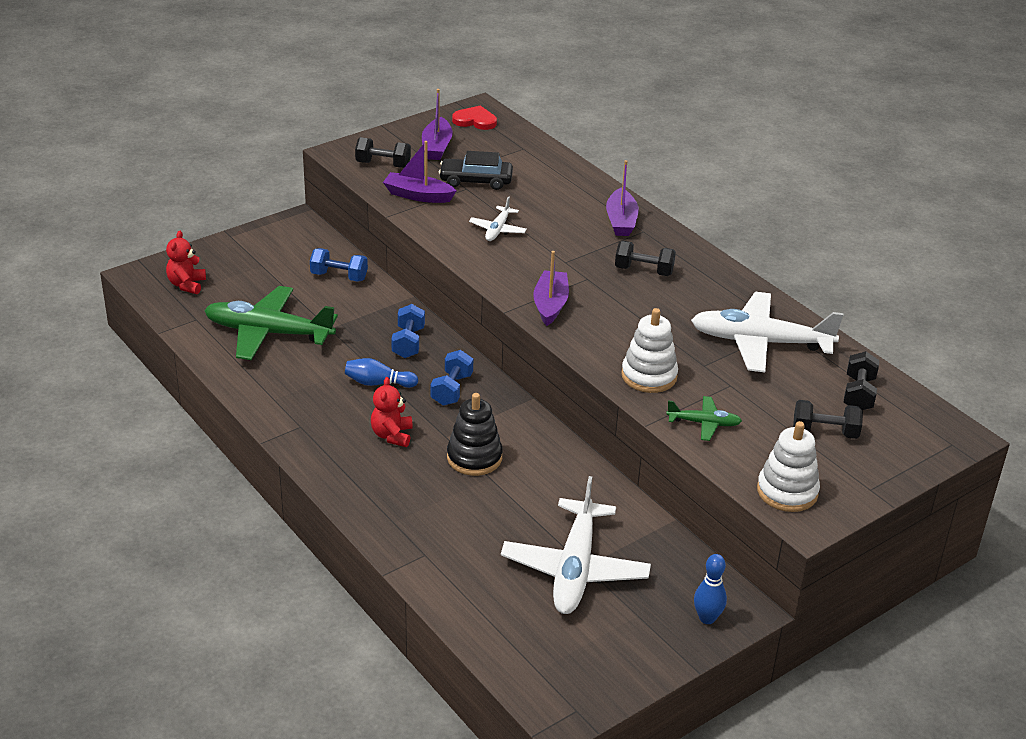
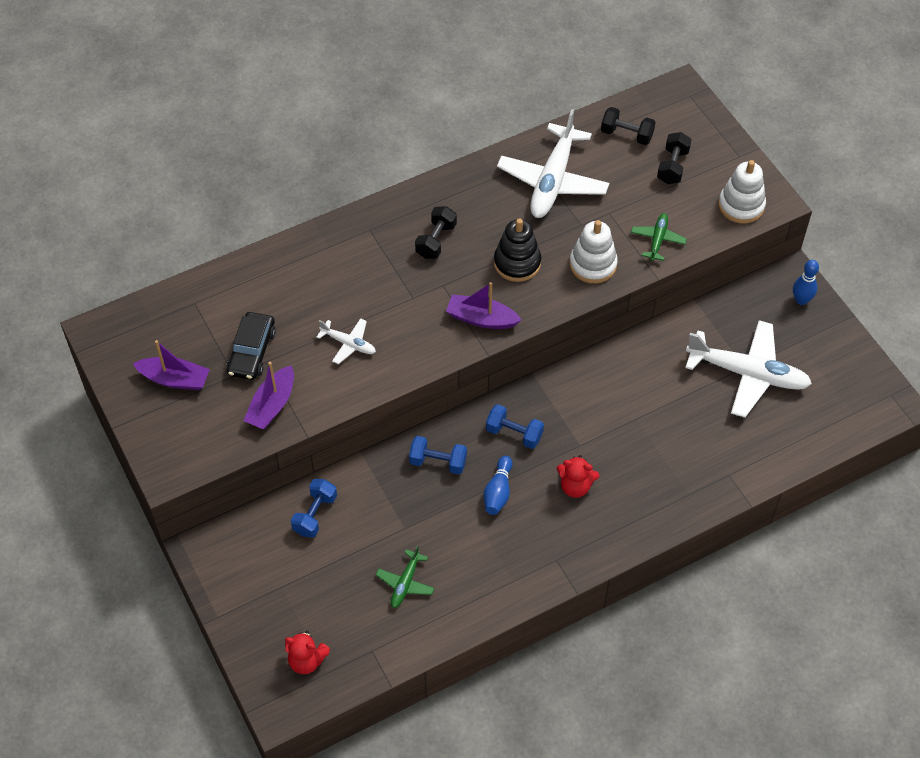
camera: 80 degrees left, 20 degrees up
green plane [204,286,338,360] -> green plane [376,545,435,608], size x0.48
black dumbbell [355,137,411,168] -> none
black stacking toy [447,393,503,476] -> black stacking toy moved to [494,218,541,282]
red heart [452,105,497,130] -> none
purple boat [606,160,639,236] -> none

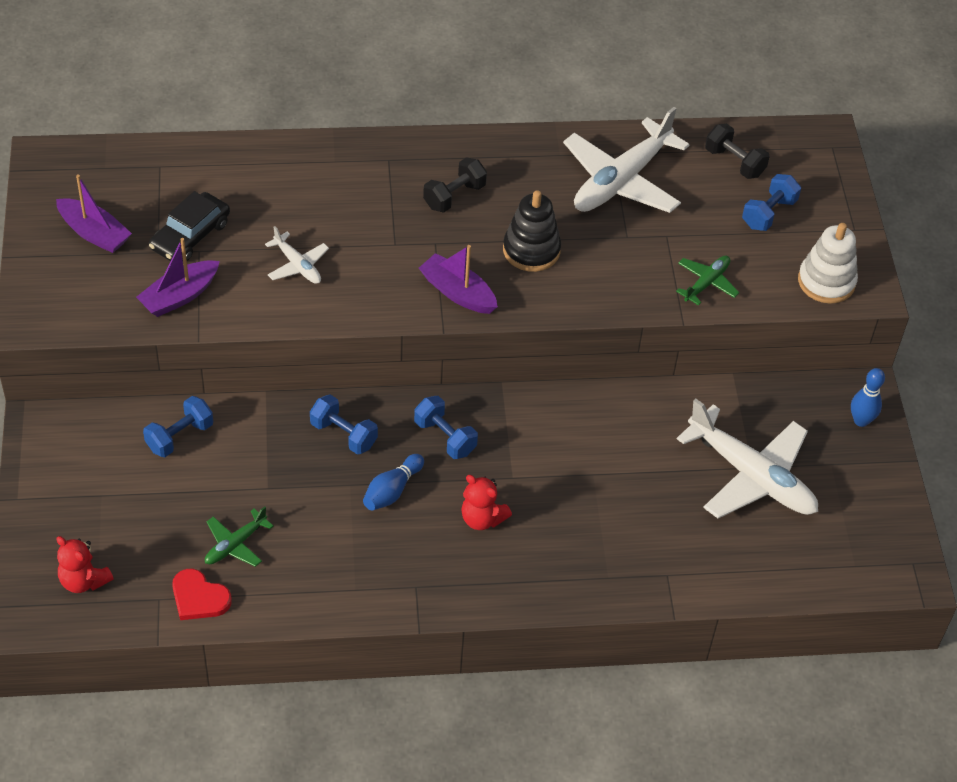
camera: 20 degrees right, 5 degrees down
white stacking toy [570,220,618,284] -> none
black dumbbell [657,132,692,184] -> blue dumbbell [742,174,801,231]
none -> red heart [172,569,232,620]

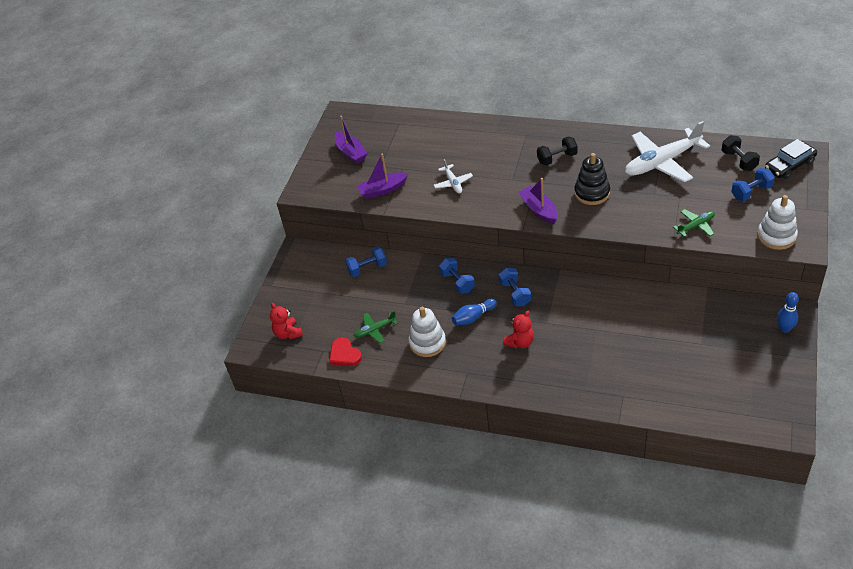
camera: 30 degrees right, 5 degrees down
black car [149,191,230,261] -> black car moved to [765,139,817,179]
red teddy bear [461,475,512,530] -> red teddy bear turned 105 degrees counterclockwise [503,311,534,348]
white plane [677,398,818,518] -> none
none -> white stacking toy [409,307,446,357]

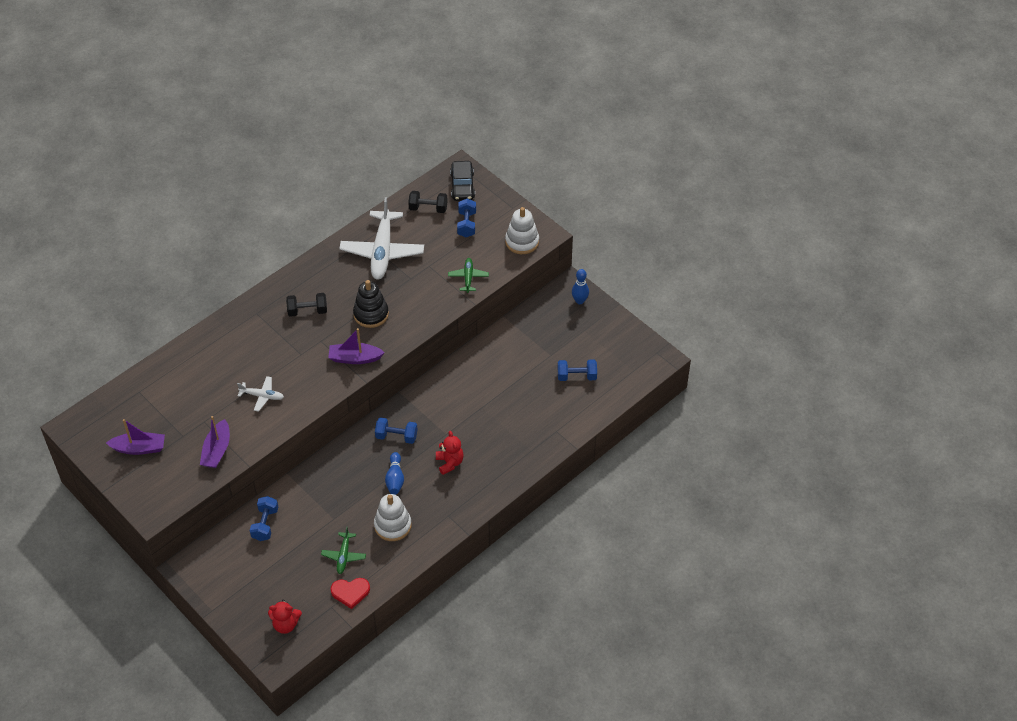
camera: 65 degrees left, 5 degrees up
blue dumbbell [439,258,475,294] -> blue dumbbell moved to [558,360,597,381]
black dumbbell [537,137,577,165] -> black dumbbell turned 75 degrees clockwise [286,293,327,317]

